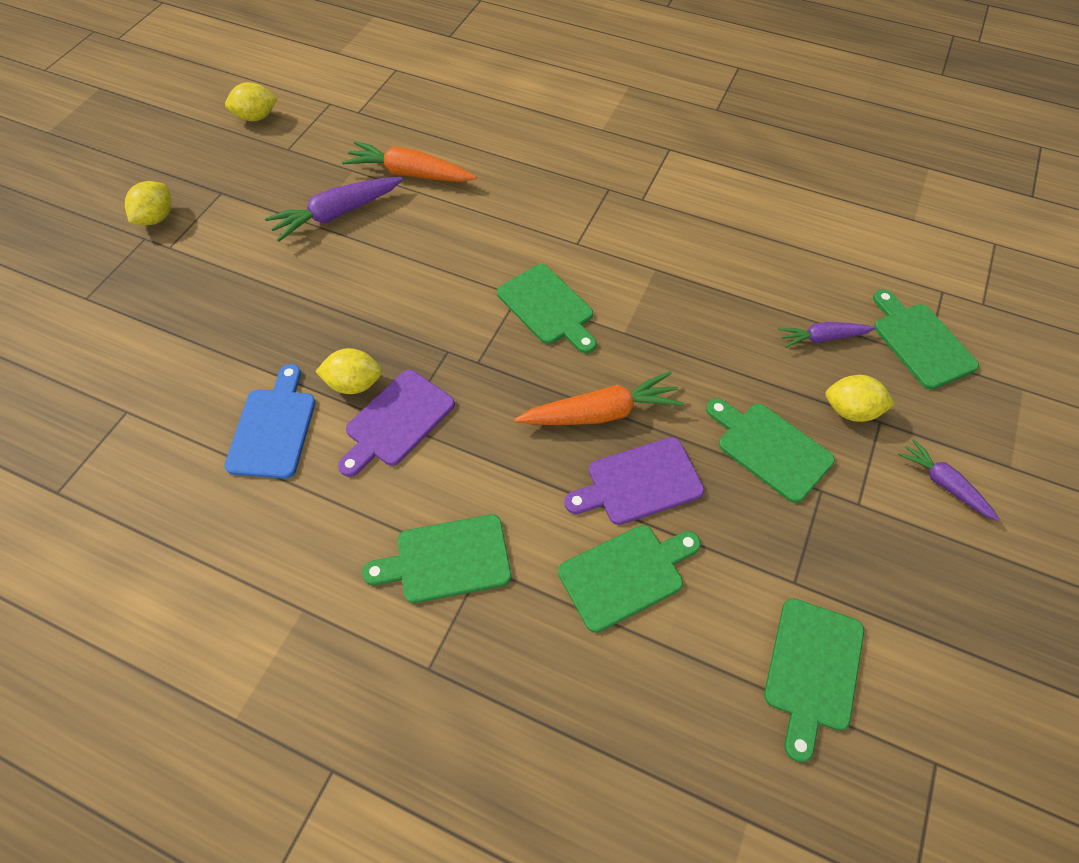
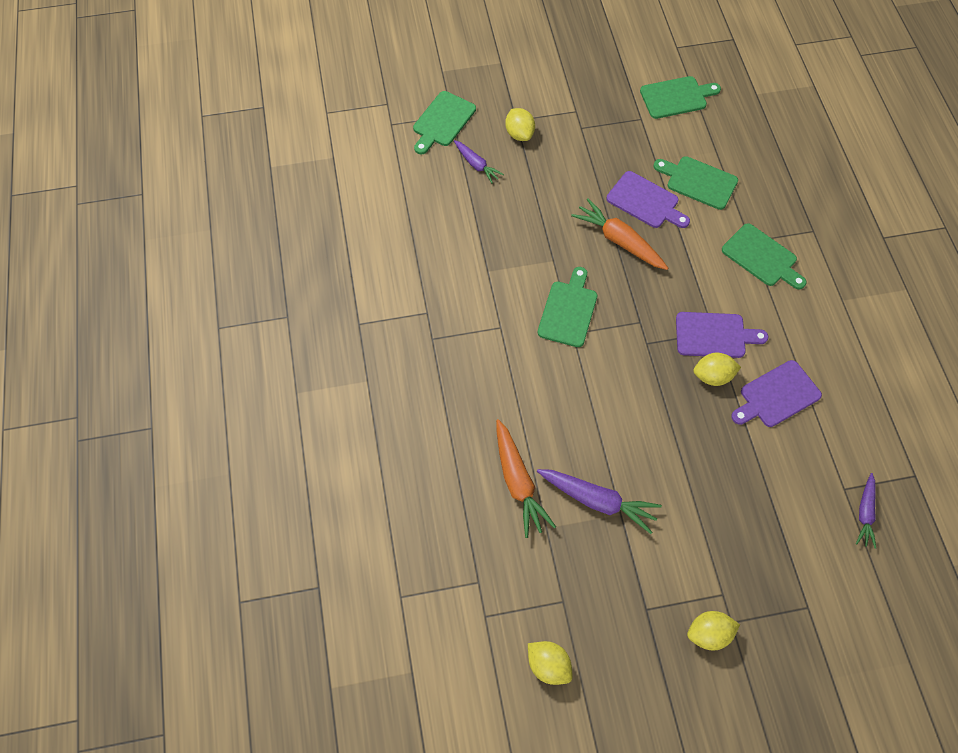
camera: 125 degrees left, 5 degrees up
blue cutting board [224,364,316,479] -> purple cutting board [731,360,822,427]
yellow lemon [315,348,382,394] -> yellow lemon turned 60 degrees counterclockwise [693,353,741,386]
green cutting board [706,398,835,503] -> none
purple carrot [898,439,1000,521] -> purple carrot moved to [856,473,876,549]

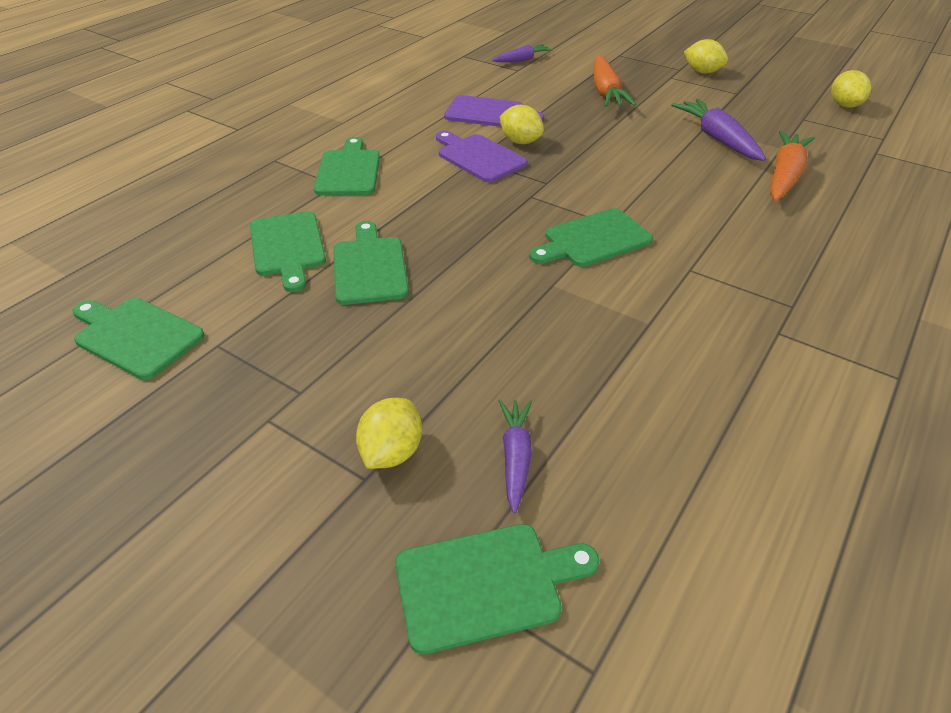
camera: 135 degrees left, 20 degrees down
orange carrot [571,198,668,270] -> orange carrot moved to [593,56,636,107]
purple cutting board [606,171,690,228] -> green cutting board [333,221,409,305]

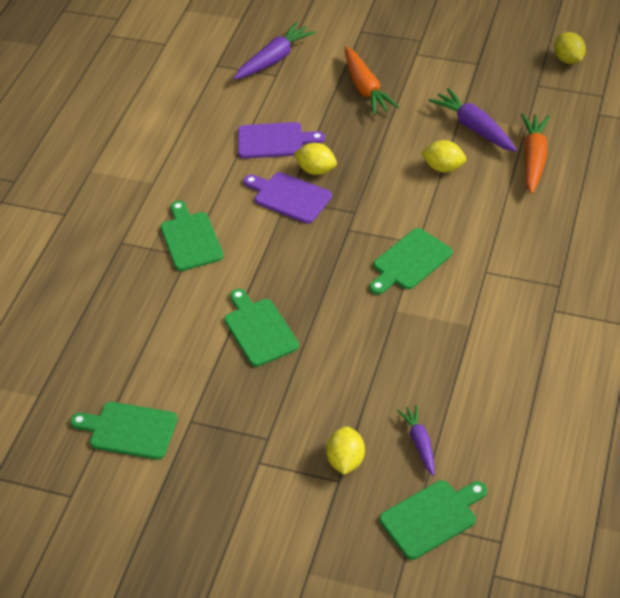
camera: 15 degrees left, 5 degrees up
green cutting board [250,211,326,292] -> none
purple carrot [492,44,553,62] -> purple carrot [234,22,316,80], size x1.63
yellow lemon [684,39,728,74] -> yellow lemon moved to [421,140,466,172]

